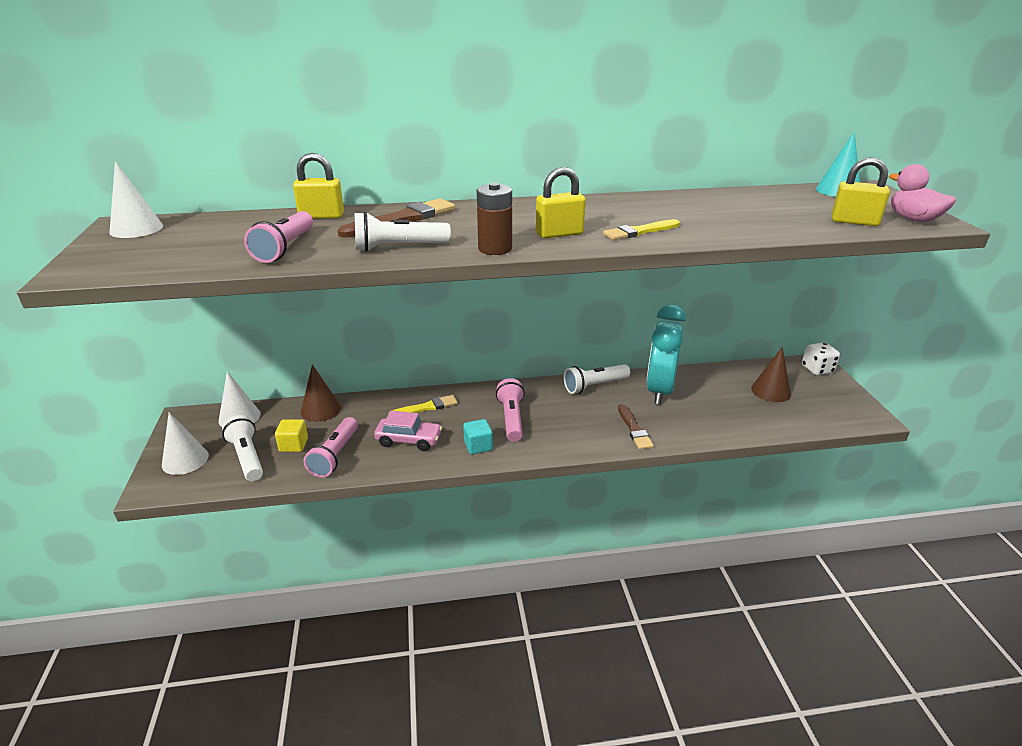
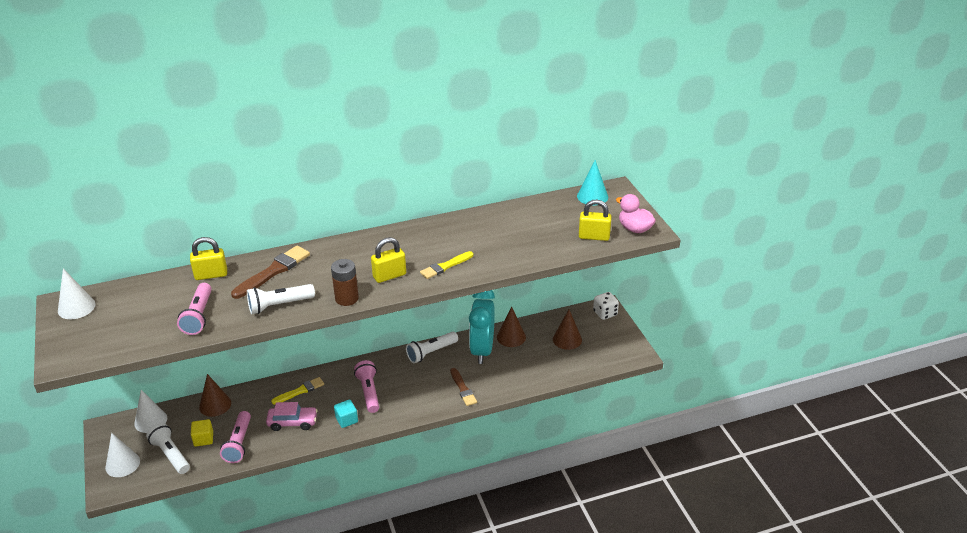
camera: 10 degrees left, 5 degrees up
none -> brown cone [497,307,526,347]

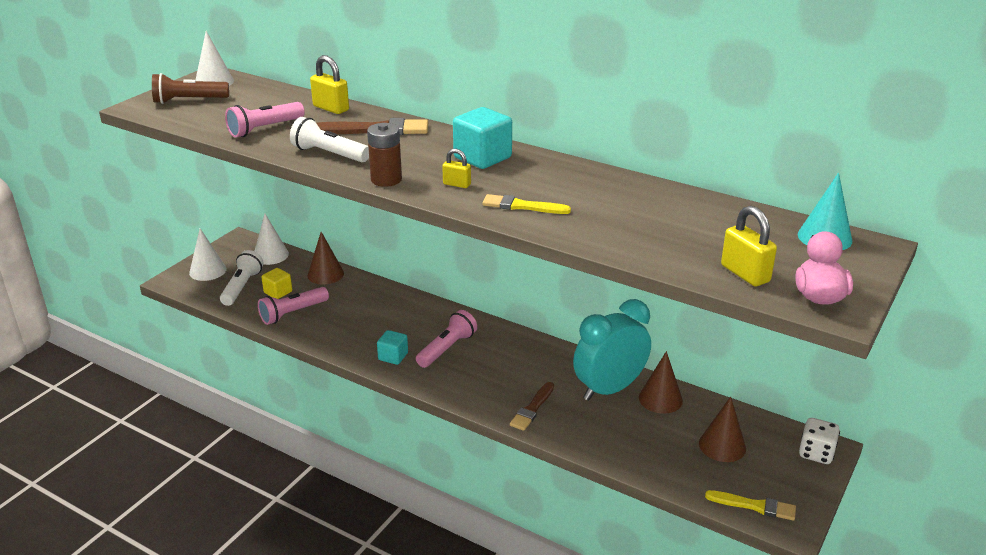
camera: 50 degrees right, 5 degrees down
pink car [266,402,318,431] -> none
yellow brush [271,377,324,405] -> yellow brush moved to [705,490,796,521]
yellow padlock [371,237,406,283] -> yellow padlock [442,149,471,188], size x0.61
white flashlight [406,332,458,363] -> none
none -> brown flashlight [152,73,229,104]
none -> turquoise cube [453,107,512,169]

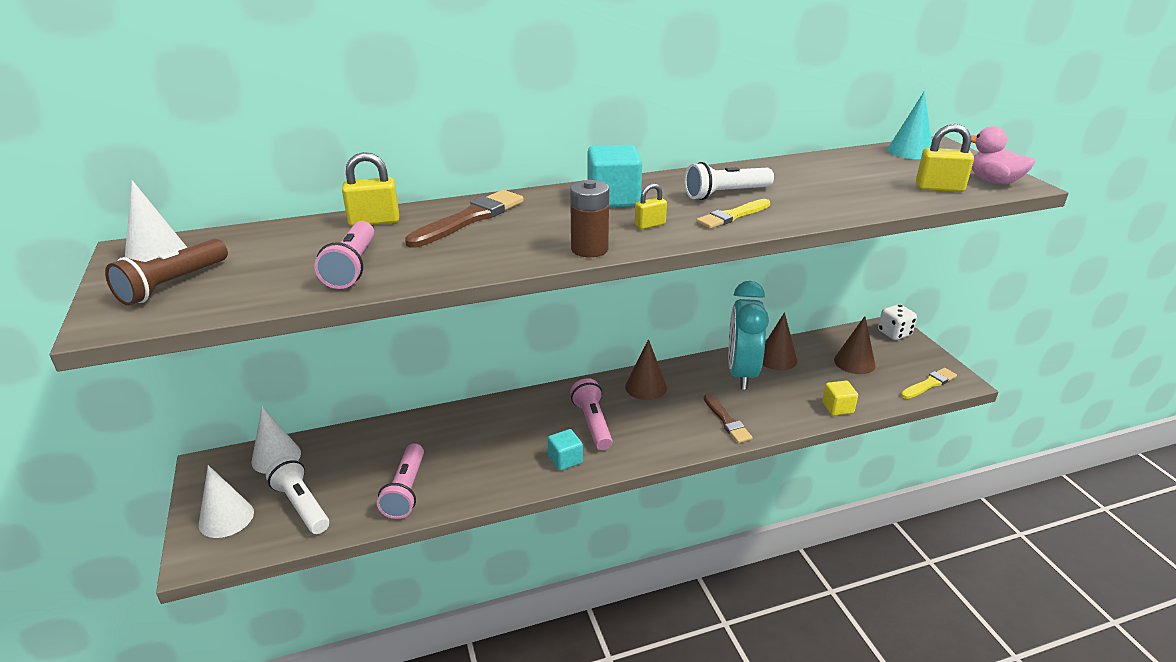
camera: 50 degrees left, 0 degrees up
yellow cube [261,268,292,299] -> yellow cube moved to [822,381,858,416]
white flashlight [290,117,369,162] -> white flashlight moved to [684,162,774,200]
brown cone [307,232,344,284] -> brown cone moved to [625,339,667,400]

